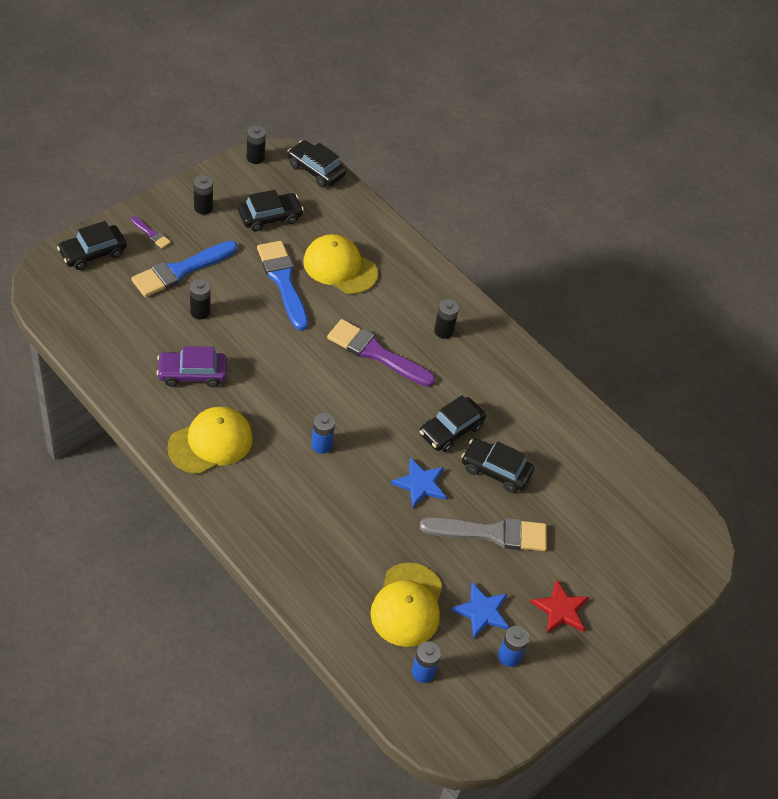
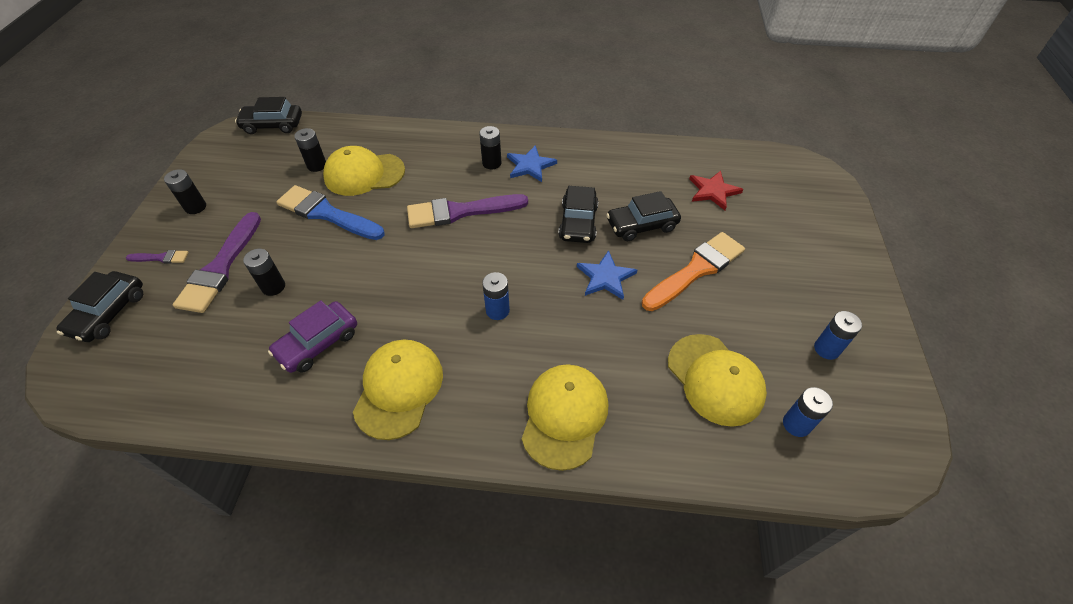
camera: 35 degrees left, 0 degrees up
blue brush [131,241,238,297] -> purple brush [173,212,261,313]
black car [238,190,304,232] -> none
black battery [247,125,266,164] -> black battery moved to [294,128,326,172]
grey brush [420,517,547,551] -> orange brush [642,232,745,311]
blue star [451,582,510,638] -> blue star moved to [507,145,557,182]
red star [530,579,589,633] -> red star moved to [689,171,743,210]
none -> yellow cap [522,364,608,471]

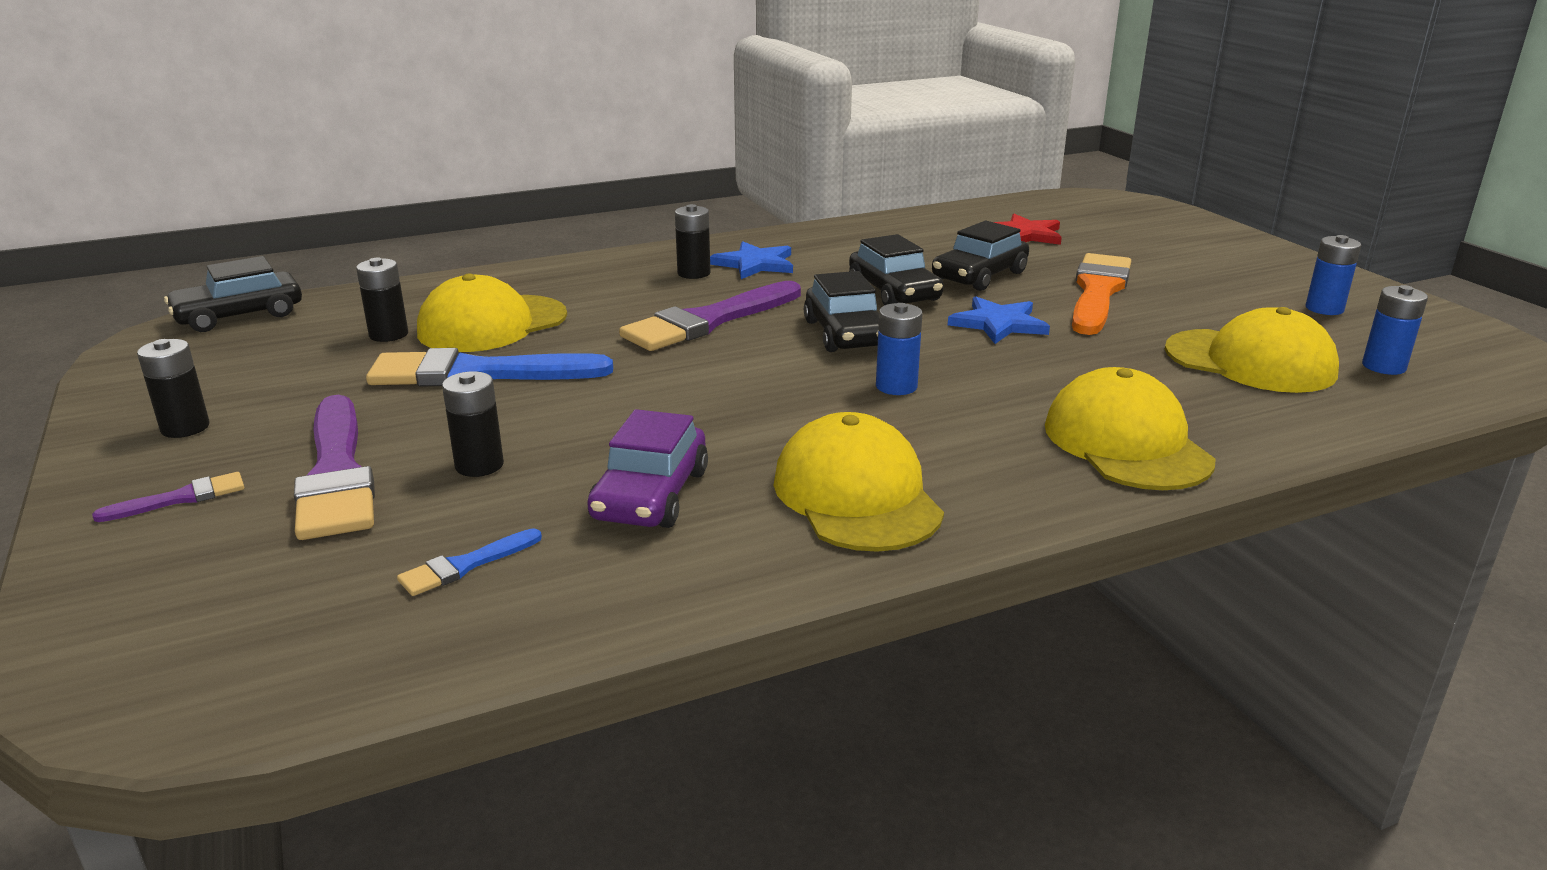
camera: 30 degrees left, 25 degrees down
black car [56,271,143,342] -> black car moved to [804,271,879,352]
none -> blue brush [397,528,542,596]

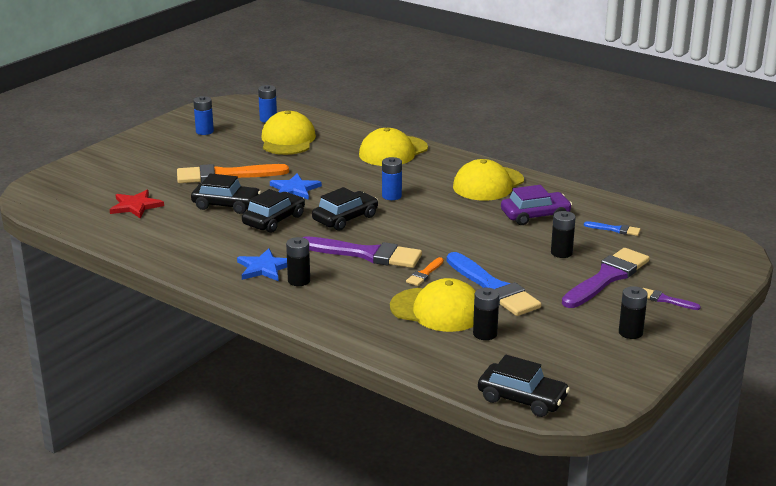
camera: 120 degrees left, 0 degrees up
none -> orange brush [406,257,444,286]

